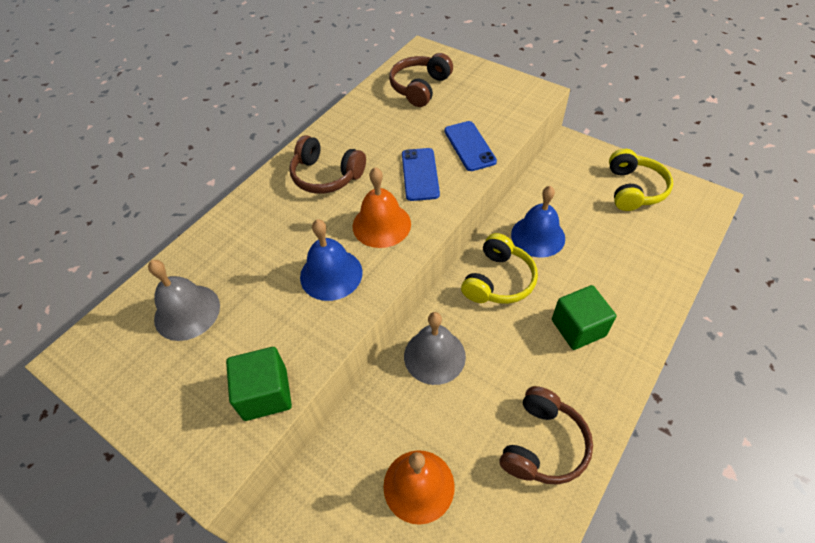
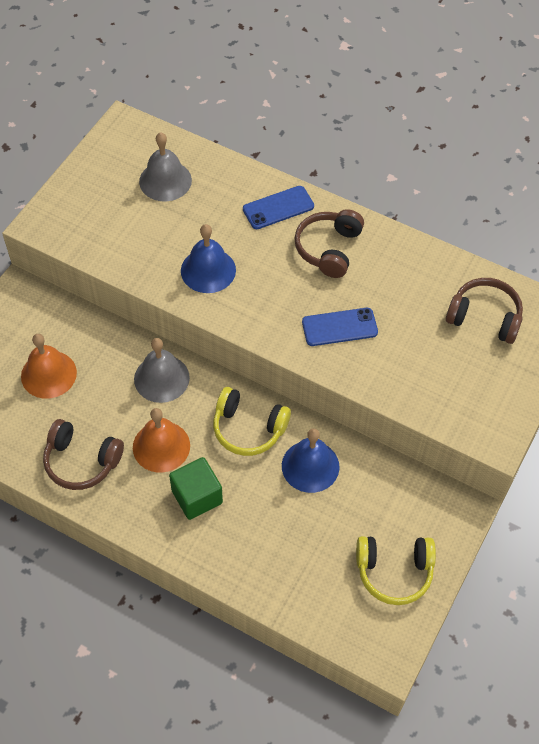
camera: 80 degrees right, 5 degrees up
green cube [226,347,292,421] -> none
orange bell [353,167,411,248] -> orange bell moved to [133,408,190,473]
blue phone [444,121,497,171] -> blue phone moved to [243,186,314,229]

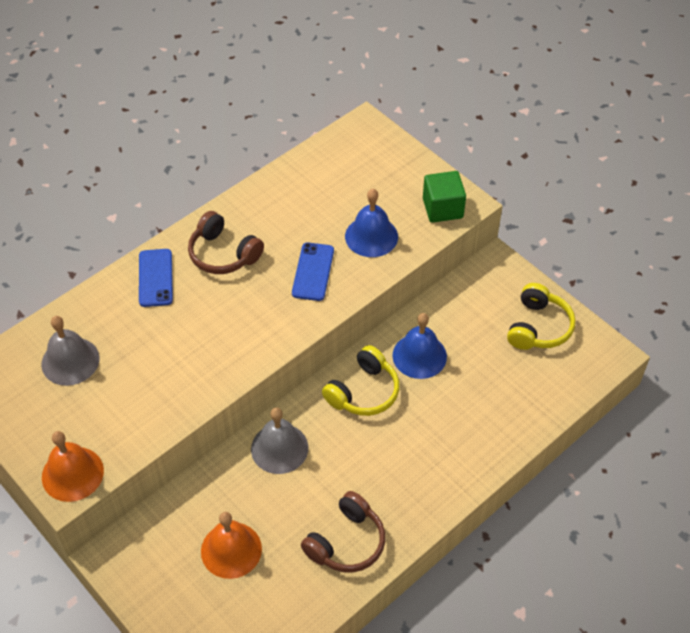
camera: 70 degrees left, 5 degrees down
orange bell [133,408,190,473] -> orange bell moved to [42,431,104,502]
green cube [169,457,223,520] -> green cube moved to [423,171,466,223]
blue bell [181,224,236,293] -> blue bell moved to [345,189,398,257]
brown headphones [446,278,523,344] -> none

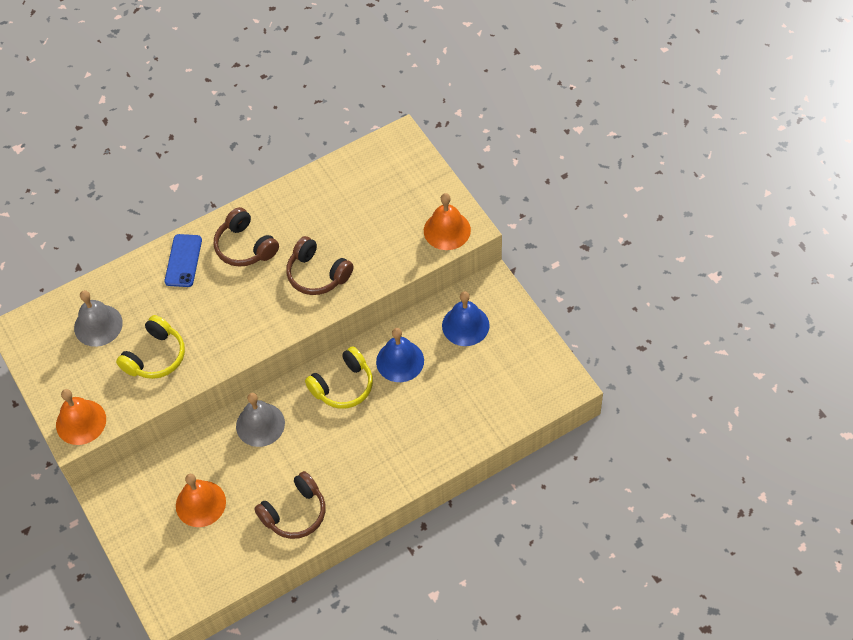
camera: 15 degrees right, 5 degrees up
blue phone [292,243,334,301] -> brown headphones [286,236,354,295]
blue bell [345,189,398,257] -> blue bell moved to [442,291,489,346]
green cube [423,171,466,223] -> orange bell [424,193,471,250]
yellow headphones [507,283,576,350] -> yellow headphones moved to [116,315,185,379]

